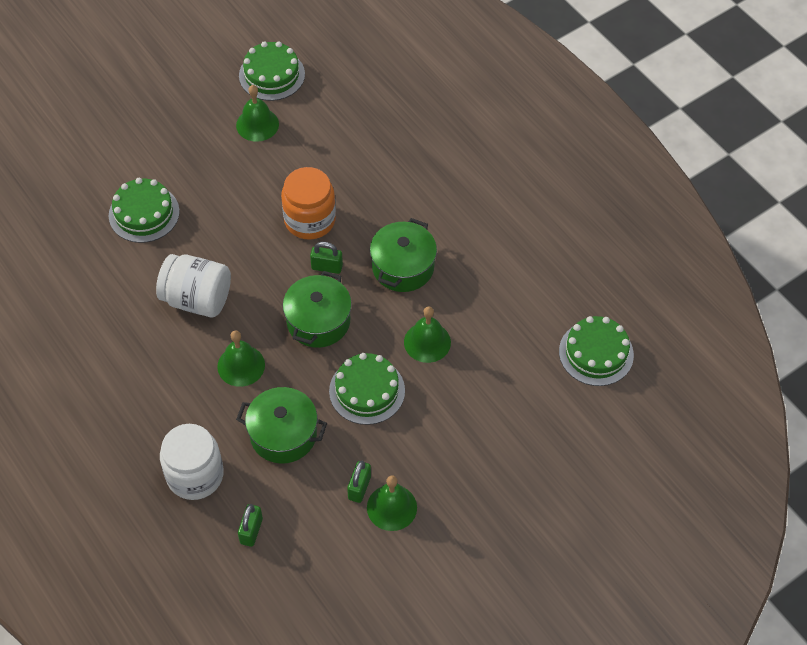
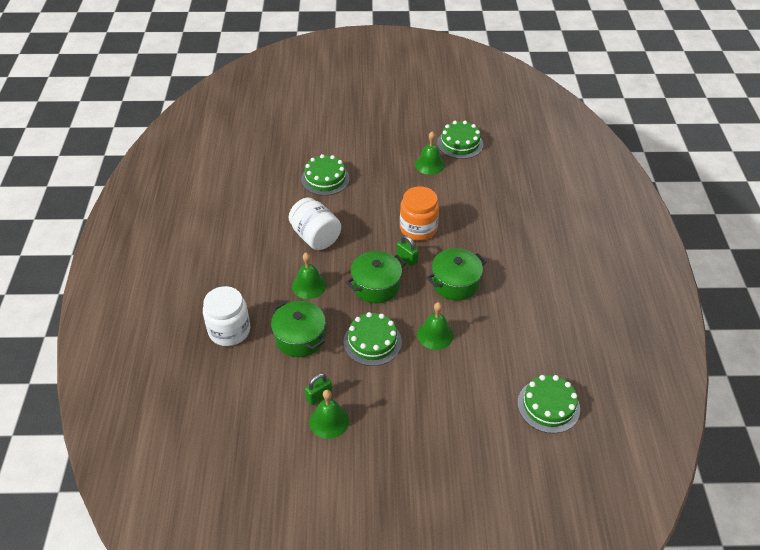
camera: 35 degrees right, 10 degrees down
green padlock [238,504,263,547] -> none

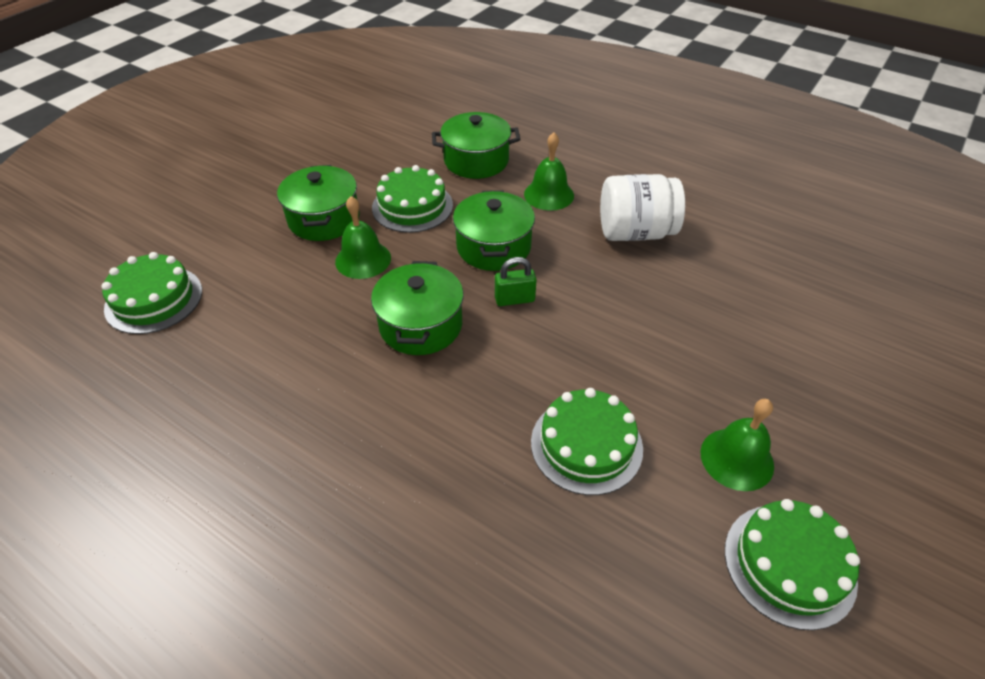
camera: 125 degrees right, 0 degrees up
white jar [203,286,250,346] -> none
green cake [301,154,350,196] -> green cake moved to [531,388,643,495]
green padlock [305,373,332,405] -> none
green bell [309,390,349,439] -> none
orange jar [400,186,439,241] -> none
none -> green pot [277,165,360,241]

